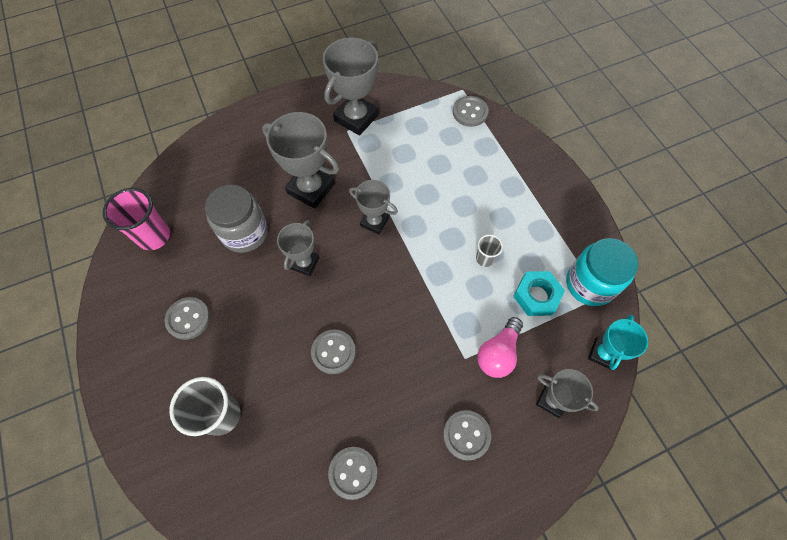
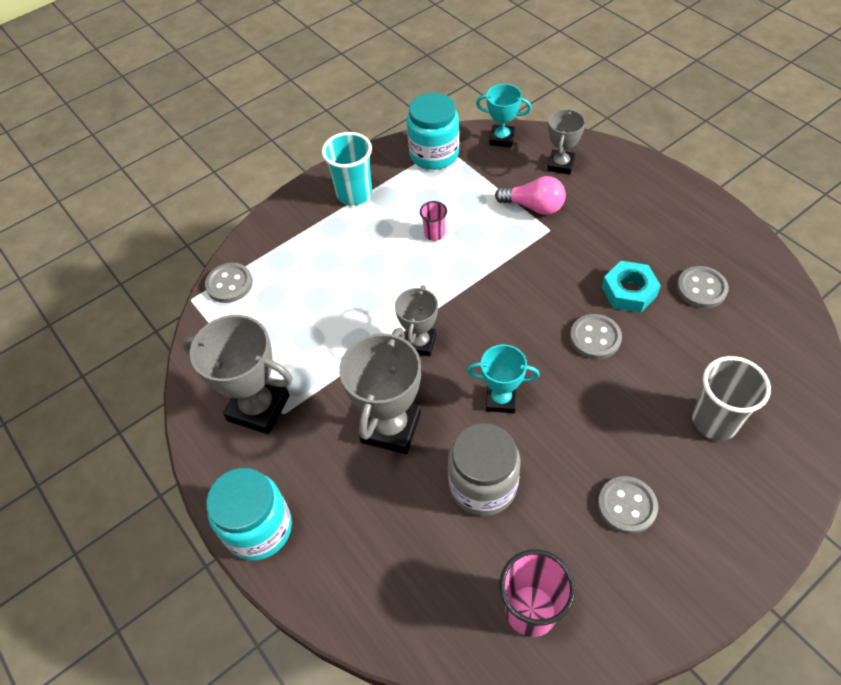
camera: 100 degrees left, 10 degrees down
grey trophy [277,220,319,276] -> turquoise trophy [467,345,540,413]
grey button [443,410,491,461] -> none
grey cup [476,234,503,267] -> pink cup [420,201,447,241]
turquoise nut [513,271,565,316] -> turquoise nut moved to [602,261,661,313]
none -> turquoise jar [206,468,292,561]
none -> turquoise cup [322,132,372,205]

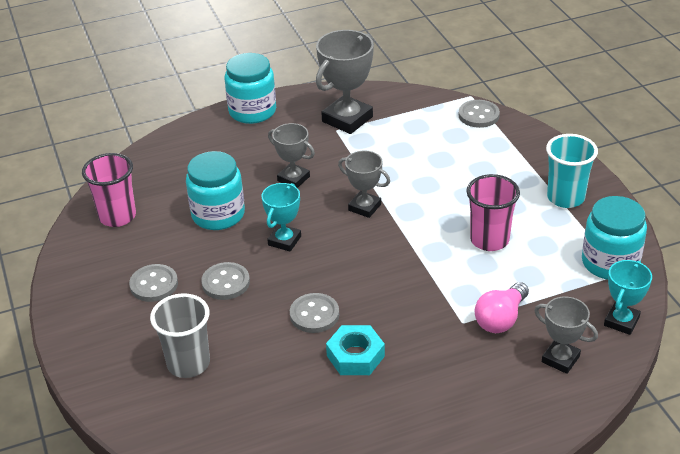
camera: 105 degrees right, 15 degrees down
grey trophy [339,328,421,454] -> grey trophy [268,123,315,188], size x0.60
pink cup [420,201,447,241] -> pink cup [466,174,520,251], size x1.86
grey jar [448,423,521,516] -> turquoise jar [186,151,245,230]
grey button [677,266,729,308] -> grey button moved to [201,262,250,300]

